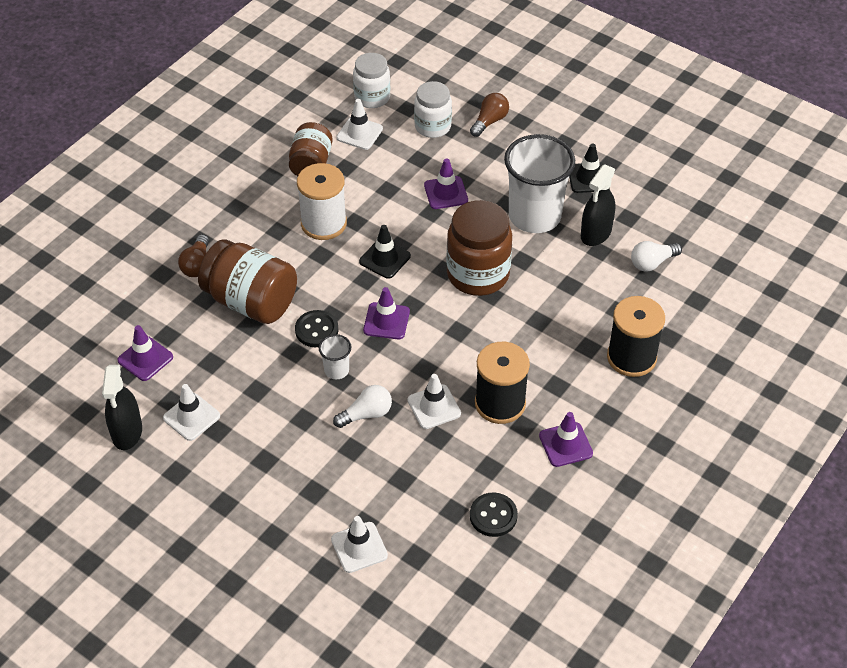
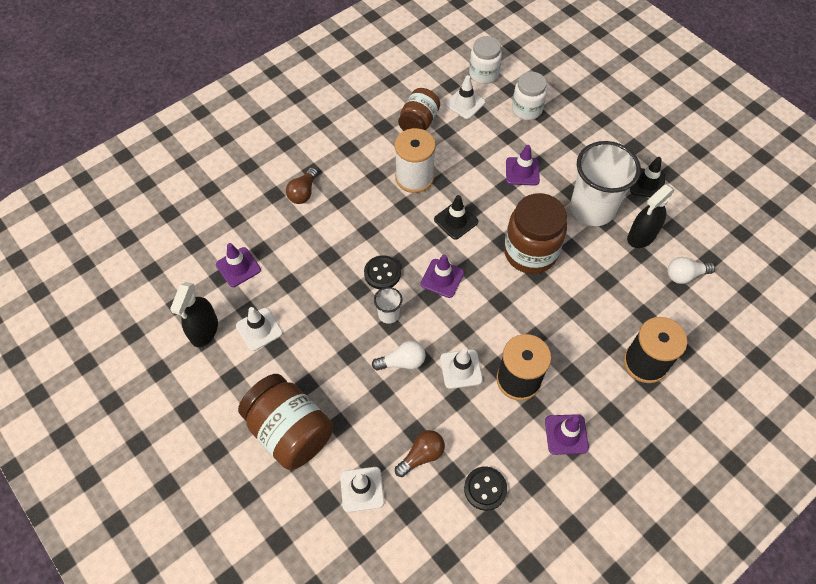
camera: 15 degrees right, 10 degrees up
brown jar [198,239,297,324] -> brown jar moved to [238,374,333,470]
brown light bulb [470,93,509,137] -> brown light bulb moved to [395,430,445,477]

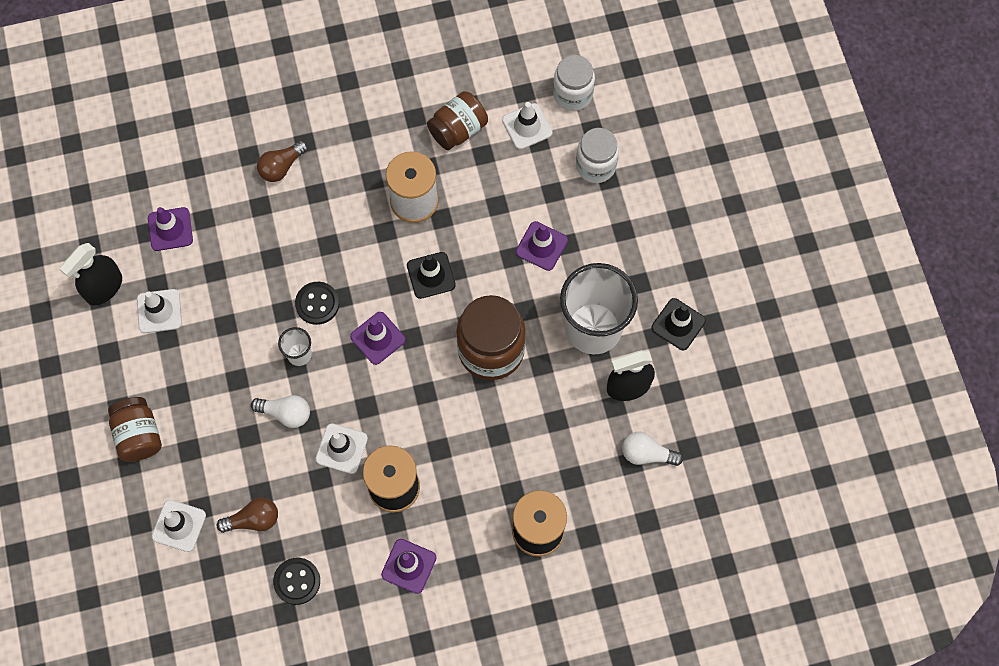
camera: 25 degrees right, 10 degrees up
brown jar [238,374,333,470] -> brown jar [108,397,162,462], size x0.64

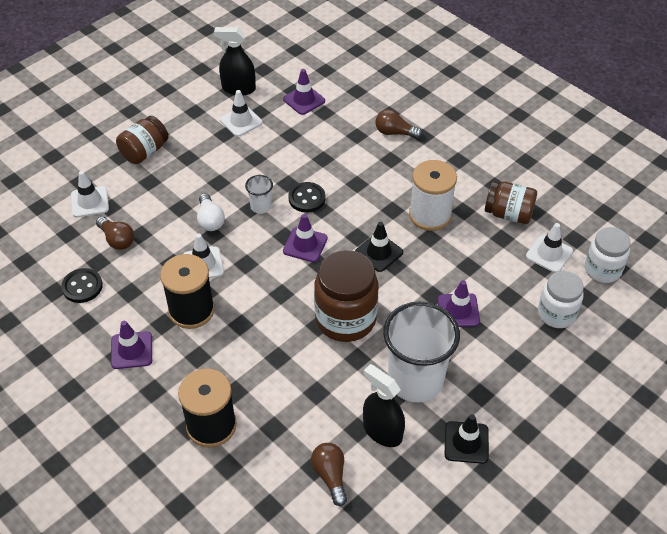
camera: 60 degrees right, 20 degrees down
white light bulb [622,432,683,466] -> brown light bulb [311,443,347,506]

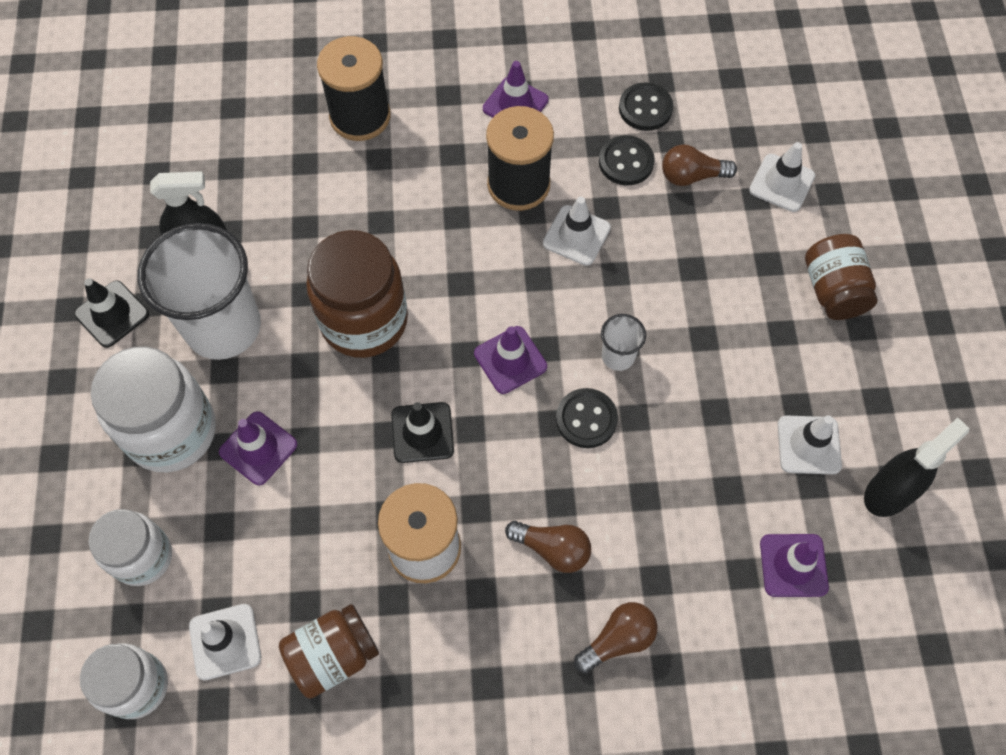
camera: 130 degrees right, 15 degrees up
white light bulb [197,193,225,231] -> none
brown light bulb [311,443,347,506] -> brown light bulb moved to [505,521,591,573]
none -> white jar [91,346,216,473]
none -> black button [599,135,655,185]

